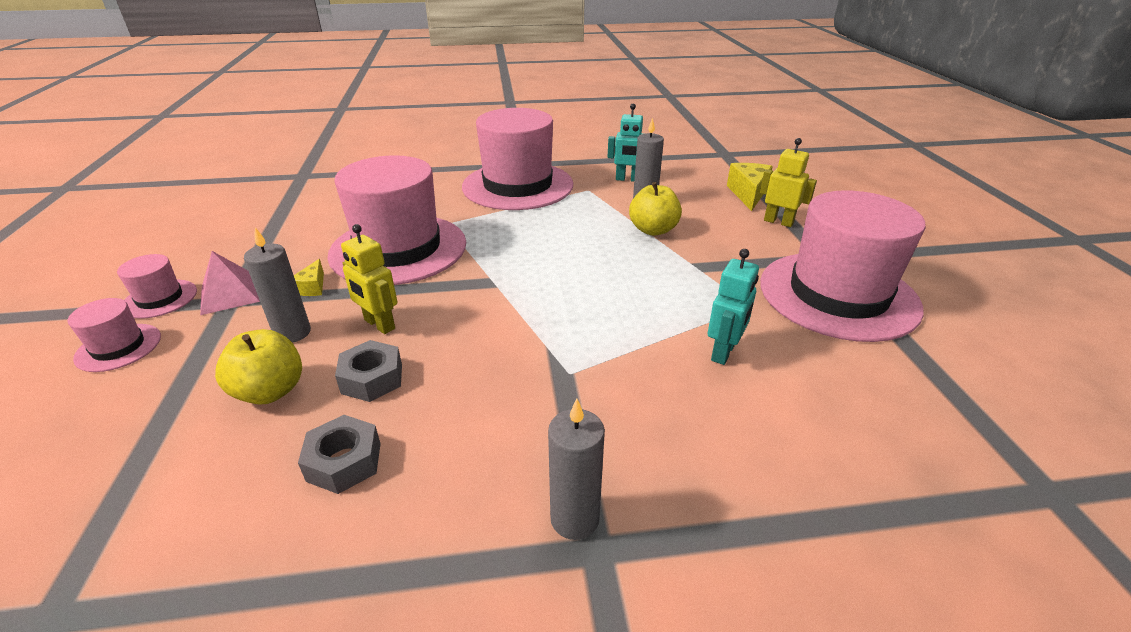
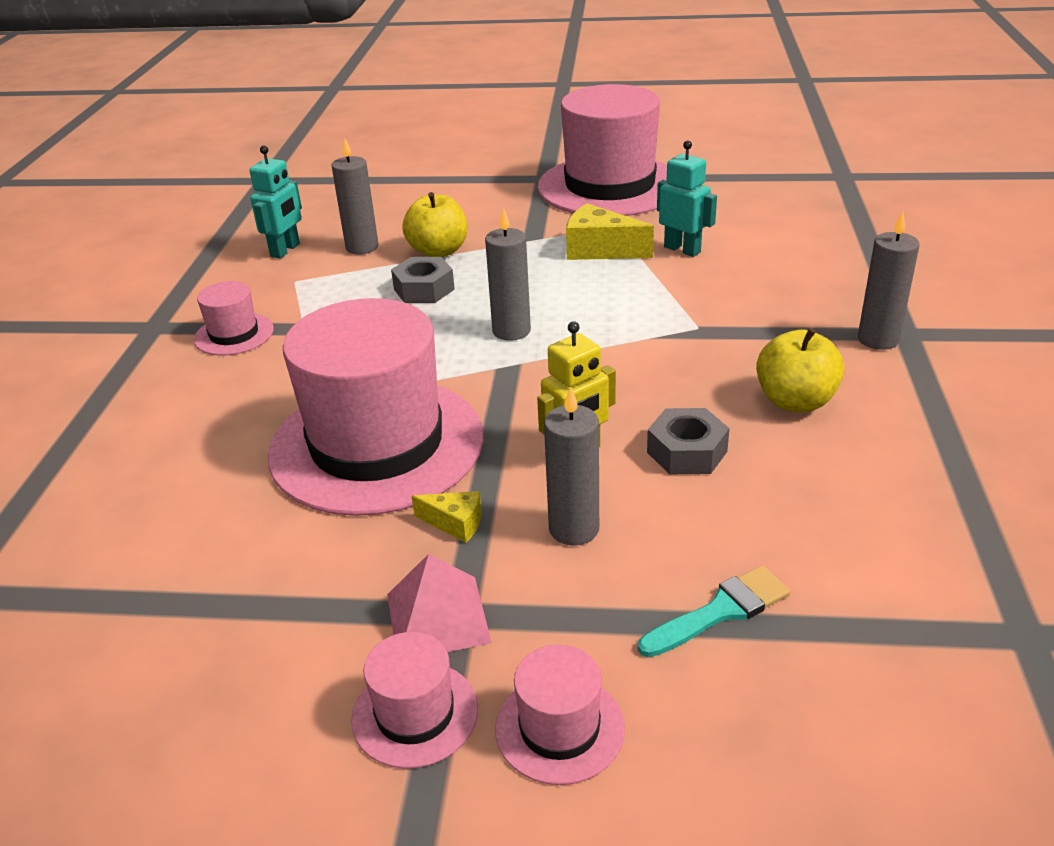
camera: 75 degrees left, 0 degrees up
yellow apple [215,329,302,405] -> yellow apple moved to [756,328,844,412]
grey nut [298,415,381,494] -> grey nut moved to [391,257,455,303]
pink hat [462,108,573,210] -> pink hat [194,281,274,355], size x0.43
yellow cheese [727,163,773,211] -> yellow cheese moved to [566,203,654,260]
yellow robot [760,138,817,227] -> none
none -> grey candle [485,208,531,341]
none -> turquoise brush [638,565,790,657]

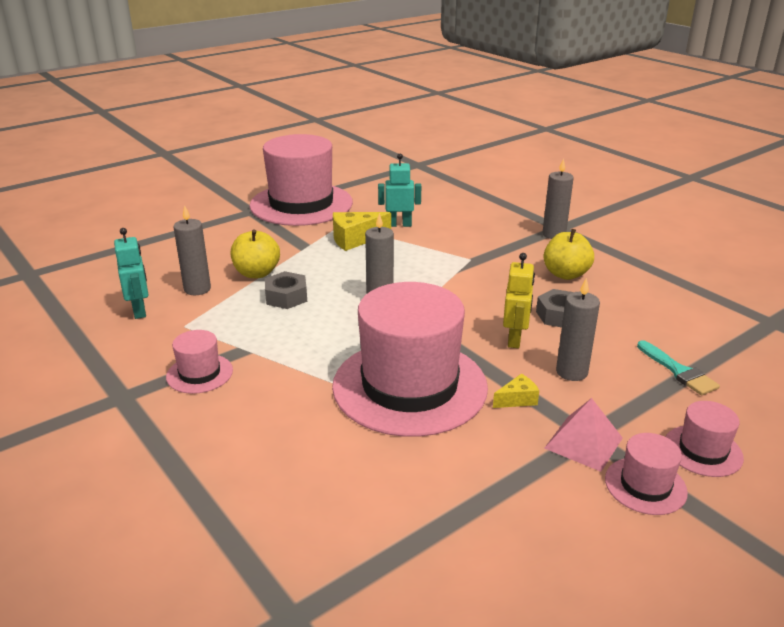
camera: 45 degrees left, 5 degrees down
turquoise brush [638,565,790,657] -> turquoise brush turned 135 degrees clockwise [637,340,720,395]

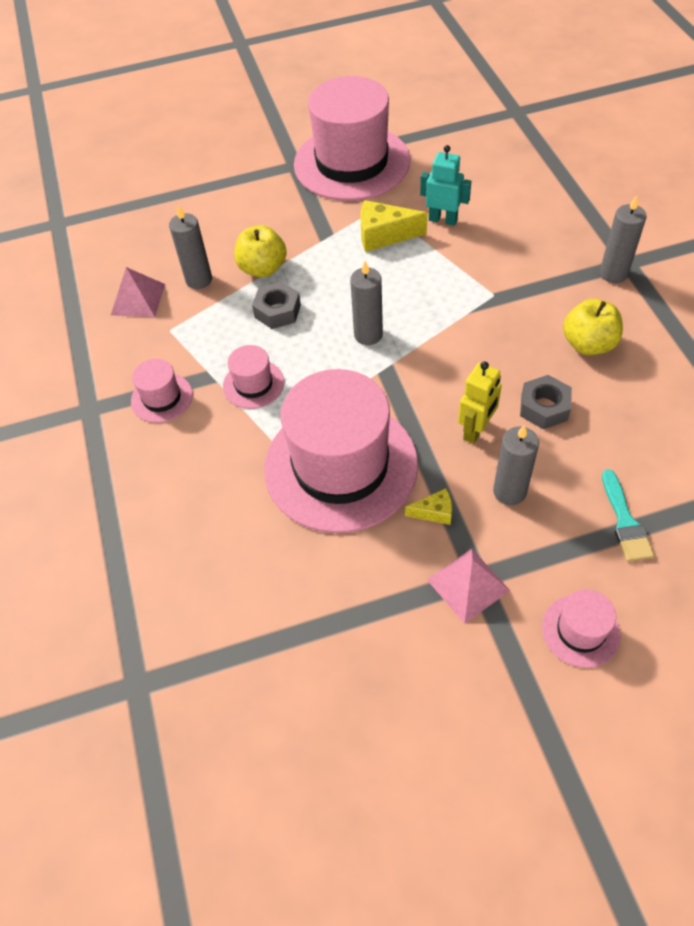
camera: 25 degrees right, 25 degrees up
turquoise robot [114,228,149,319] -> pink pyramid [111,267,165,317]
pink hat [605,433,688,515] -> pink hat moved to [223,345,284,409]

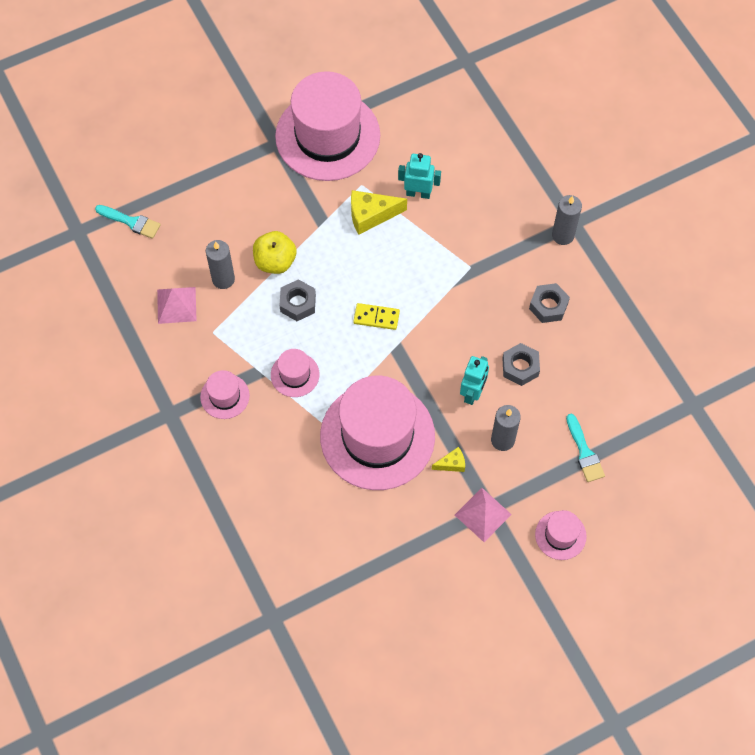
camera: 15 degrees left, 10 degrees up
grey candle [350,261,383,345] -> yellow domino [353,303,400,330]
yellow robot [458,361,502,444] -> turquoise robot [460,356,489,405]
yellow apple [563,299,623,355] -> grey nut [529,283,570,323]
none -> turquoise brush [95,205,161,239]

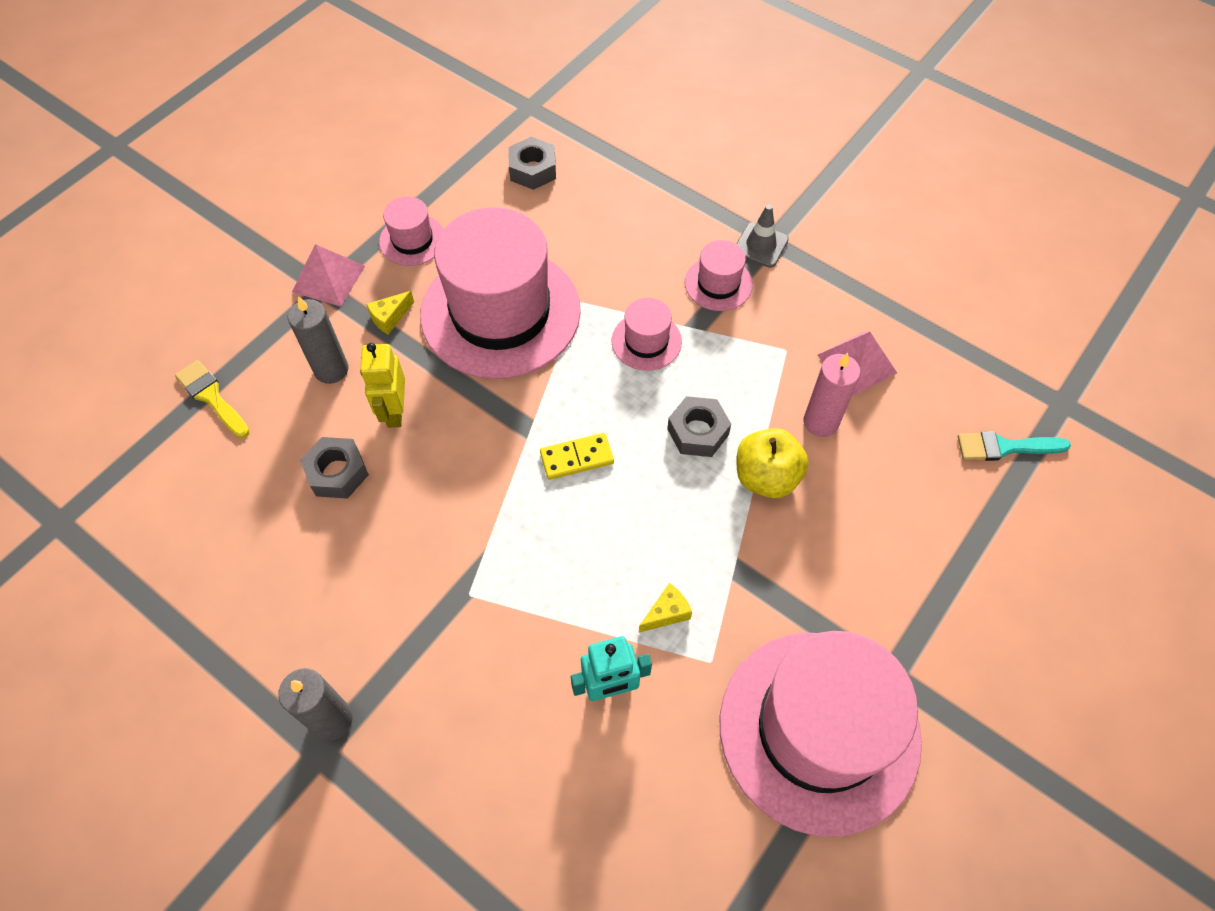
camera: 155 degrees right, 5 degrees down
grey candle [206,240,235,289] -> pink candle [804,353,860,437]
yellow cheese [351,190,407,235] -> yellow cheese [639,583,692,633], size x0.55
turquoise robot [460,356,489,405] -> yellow robot [360,343,405,428]
grey nut [529,283,570,323] -> grey nut moved to [509,137,556,190]
pink hat [535,510,587,560] -> pink hat moved to [379,196,444,266]
turquoise brush [566,414,605,482] -> yellow brush [175,360,250,438]
none -> grey traffic cone [736,205,789,268]

